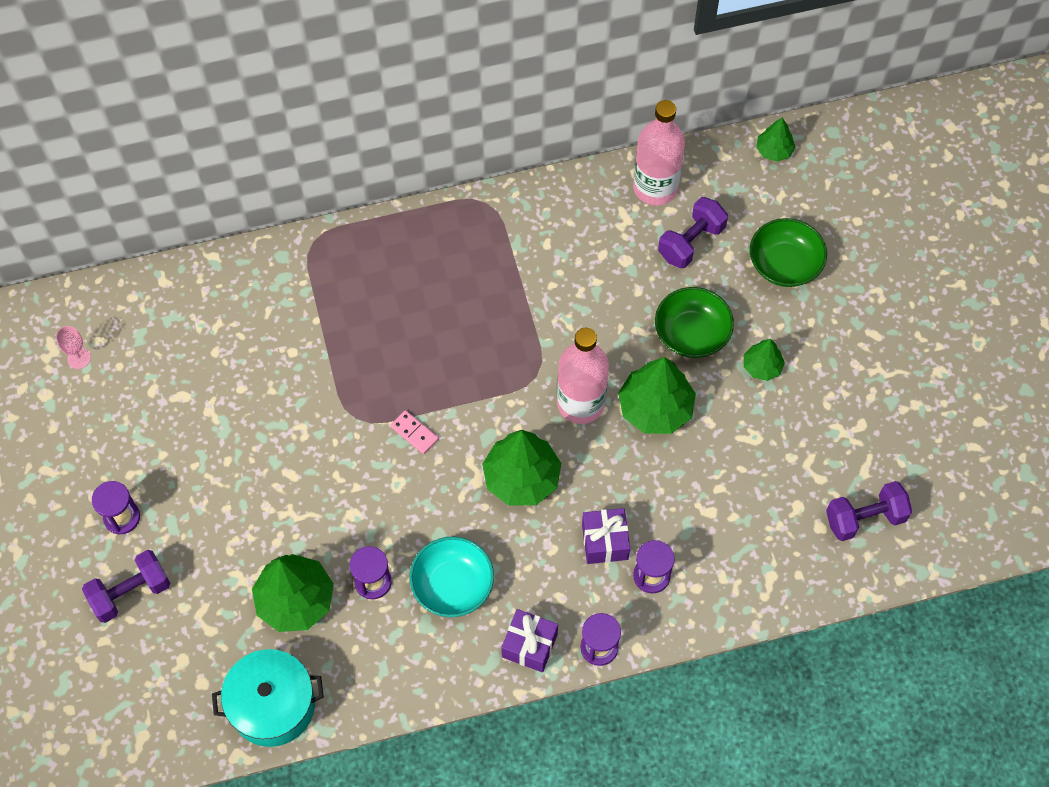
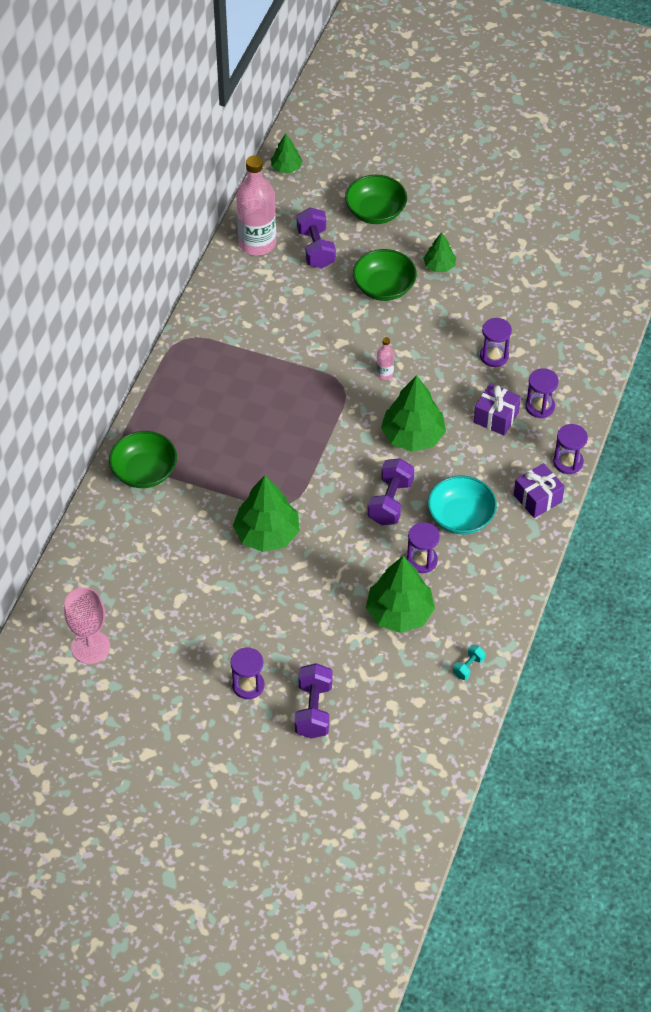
camera: 55 degrees left, 10 degrees down
pink goblet [56,326,91,369] -> pink goblet [64,587,110,664], size x1.81
turquoise pot [212,649,324,747] -> turquoise dumbbell [453,645,486,680]
pink domino [390,410,439,454] -> none
pink bottle [557,328,609,424] -> pink bottle [376,337,394,380], size x0.44
green tree [618,357,696,434] -> green tree moved to [233,475,300,552]
purple dumbbell [826,481,912,541] -> purple dumbbell moved to [368,458,414,525]
none -> green bowl [109,431,177,488]
none -> purple hourglass [480,318,512,367]

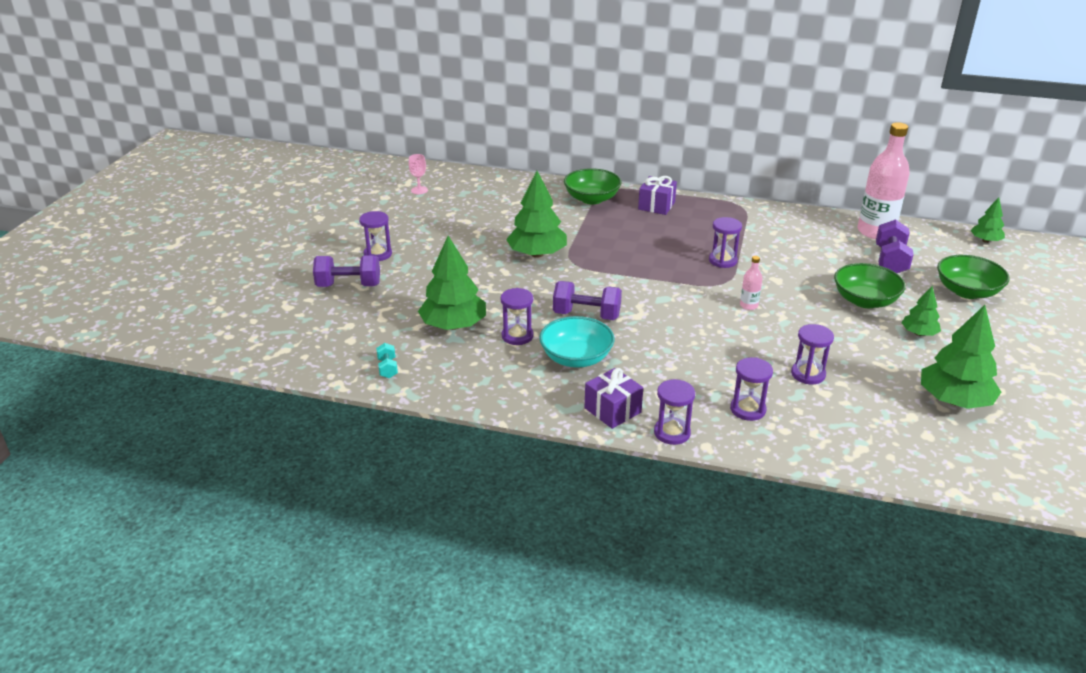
camera: 85 degrees right, 20 degrees down
pink goblet [64,587,110,664] -> pink goblet [409,154,428,194], size x0.55
purple dumbbell [297,208,336,268] -> purple dumbbell turned 60 degrees counterclockwise [876,219,914,273]
green tree [381,375,446,452] -> green tree moved to [921,305,1001,409]
turquoise dumbbell [453,645,486,680] -> turquoise dumbbell turned 45 degrees clockwise [376,343,398,378]
purple gift [474,383,521,436] -> purple gift moved to [638,176,677,215]
none -> purple hourglass [709,217,742,268]

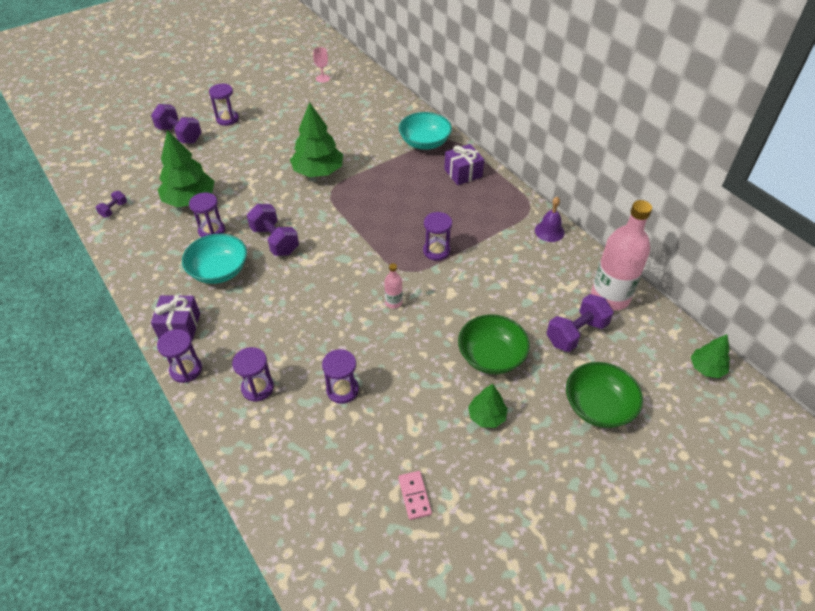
camera: 40 degrees right, 15 degrees up
turquoise dumbbell [376,343,398,378] -> purple dumbbell [96,191,127,218]
green bowl [564,168,621,204] -> turquoise bowl [399,112,452,150]
green tree [921,305,1001,409] -> pink domino [398,471,432,520]
none -> purple bell [535,197,565,242]

